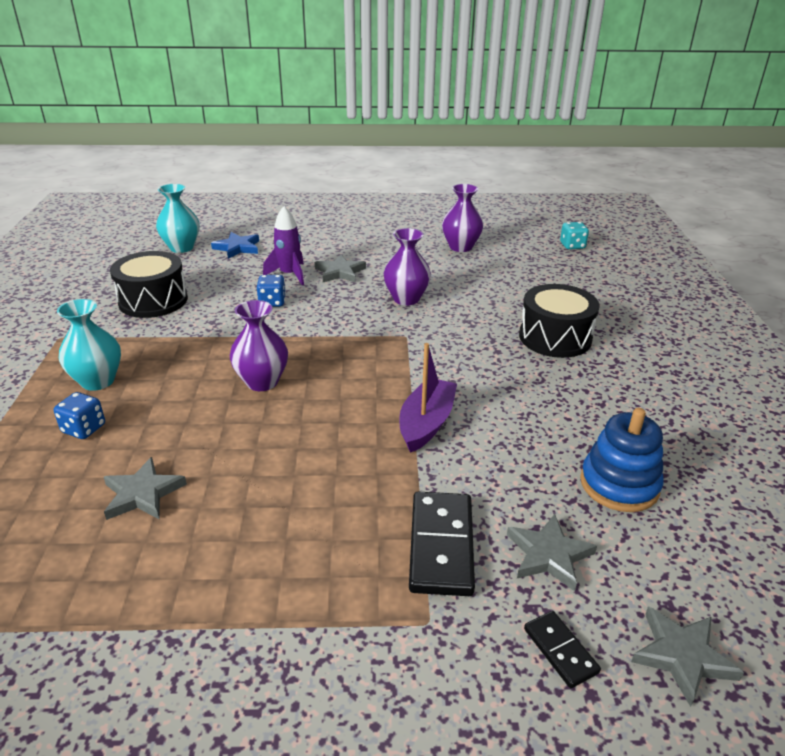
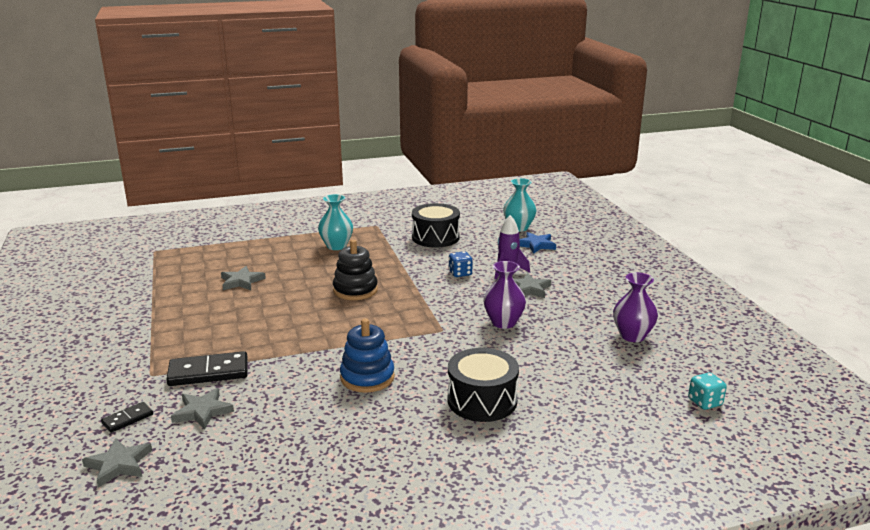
camera: 75 degrees right, 10 degrees down
blue dice [54,392,105,439] -> none
purple vase [230,300,288,391] -> black stacking toy [333,240,378,300]
purple boat [399,343,457,453] -> none
blue stacking toy [580,408,664,512] -> blue stacking toy moved to [340,318,395,393]

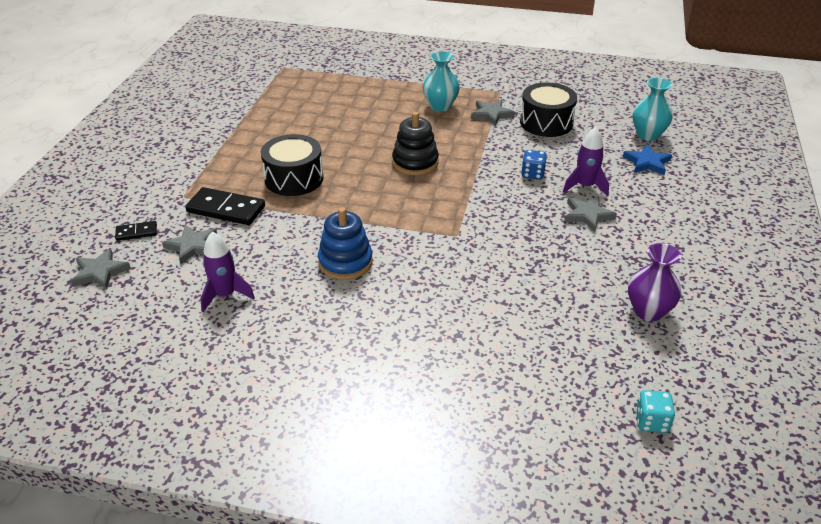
camera: 30 degrees right, 15 degrees up
grey star [221,266,266,290] -> grey star moved to [471,99,515,126]
black drum [448,348,519,422] -> black drum moved to [261,134,323,196]
purple vase [484,261,526,329] -> none
none -> purple rocket [200,232,255,312]

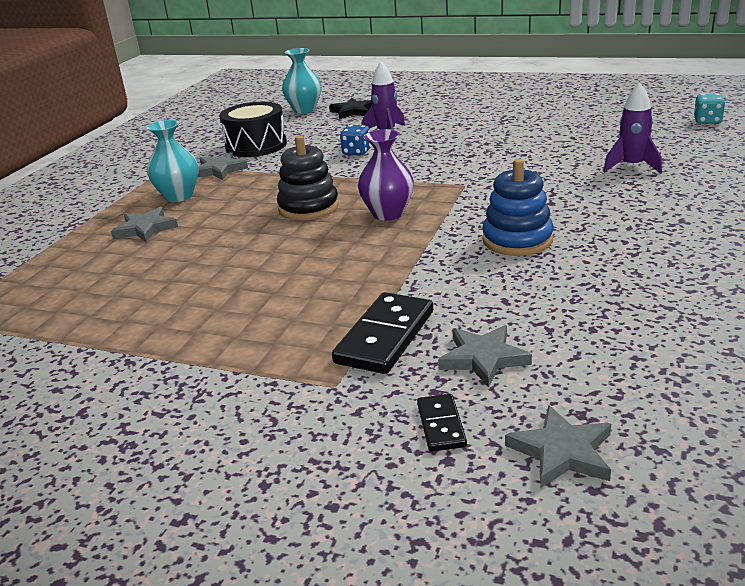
camera: 80 degrees left, 10 degrees down
purple rocket [200,232,255,312] -> purple rocket moved to [603,83,662,174]
black drum [261,134,323,196] -> none
grey star [564,196,617,232] -> grey star moved to [111,207,178,242]
blue star [623,144,672,175] -> black star [329,98,372,119]
purple vase [628,243,681,321] -> purple vase moved to [358,129,414,221]

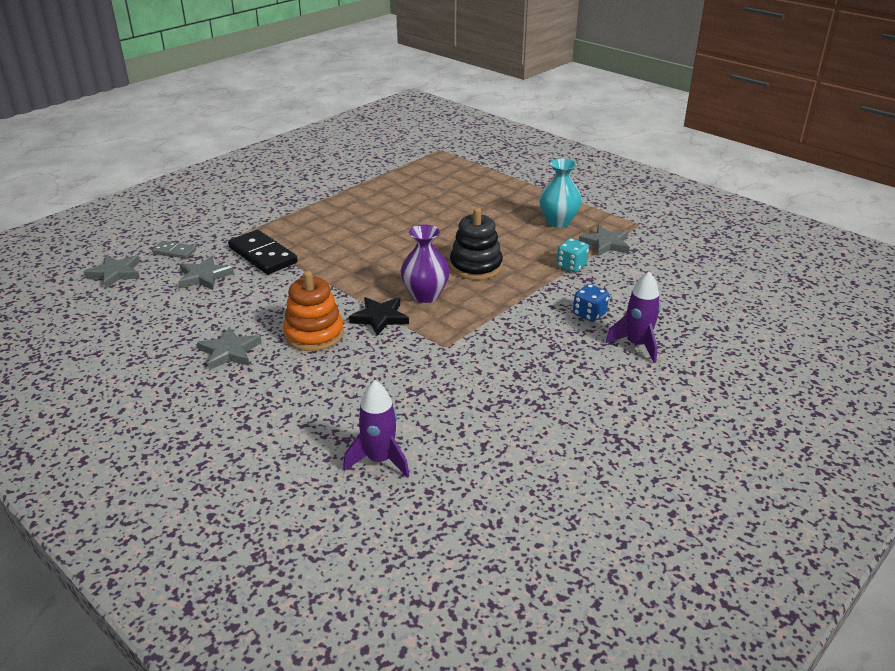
camera: 110 degrees right, 5 degrees up
grey star [111,207,178,242] -> grey star moved to [197,327,262,370]
black drum [219,102,287,157] -> none
turquoise vase [282,48,321,113] -> none
black star [329,98,372,119] -> black star moved to [349,297,409,336]
black domino [417,394,467,452] -> grey domino [152,241,196,259]
blue stacking toy [482,159,554,256] -> orange stacking toy [283,271,344,351]
turquoise dice [694,93,725,124] -> turquoise dice moved to [557,238,589,272]

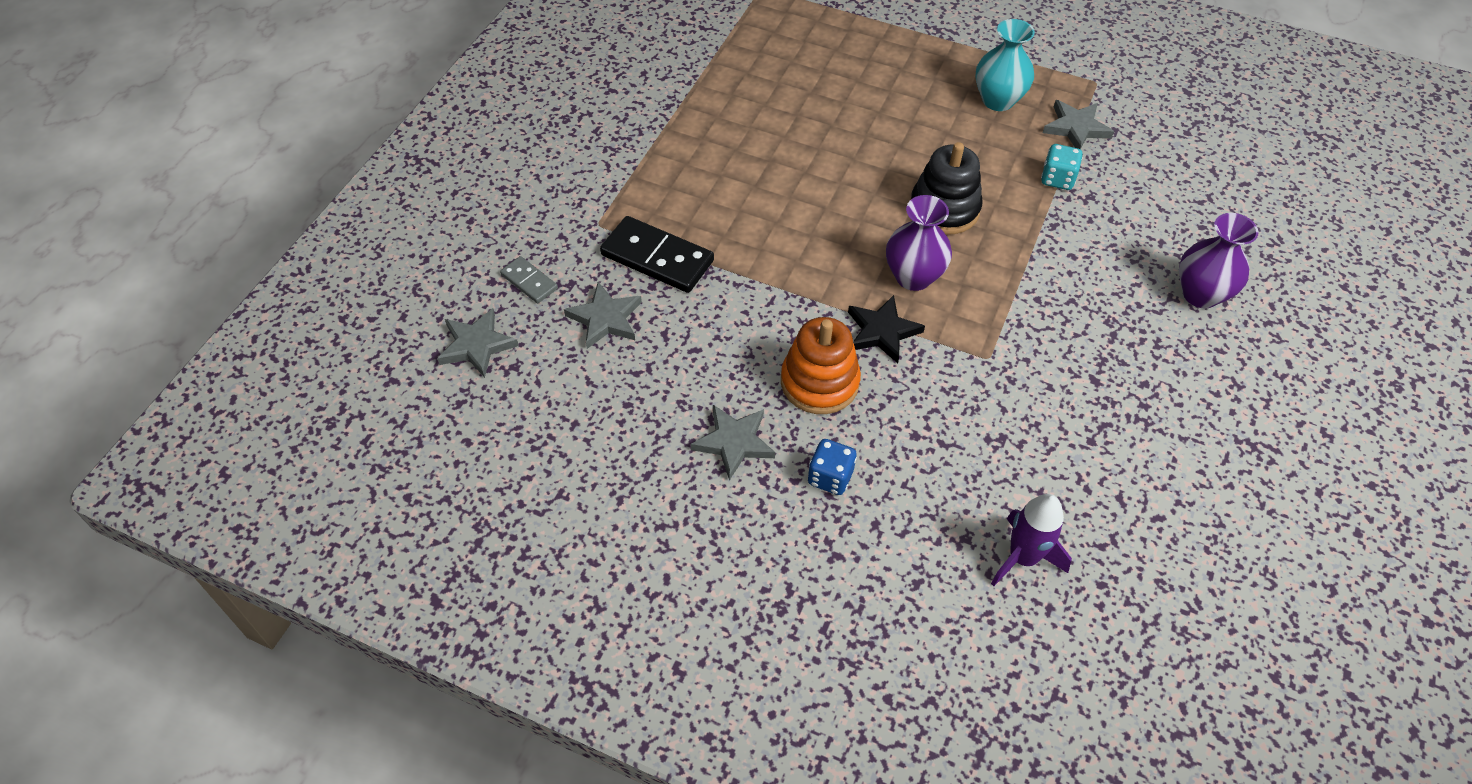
camera: 20 degrees left, 20 degrees up
grey domino [152,241,196,259] -> grey domino turned 45 degrees clockwise [500,256,558,303]
blue dice [573,284,609,322] -> blue dice moved to [808,439,857,495]
purple rocket [605,271,661,363] -> purple vase [1179,213,1259,308]

